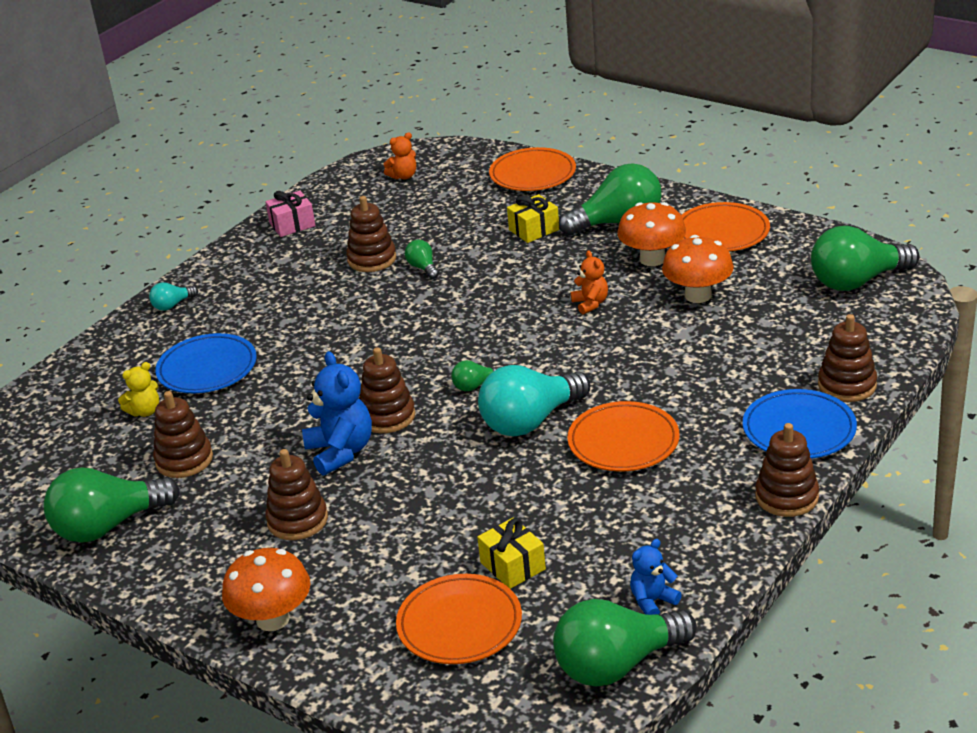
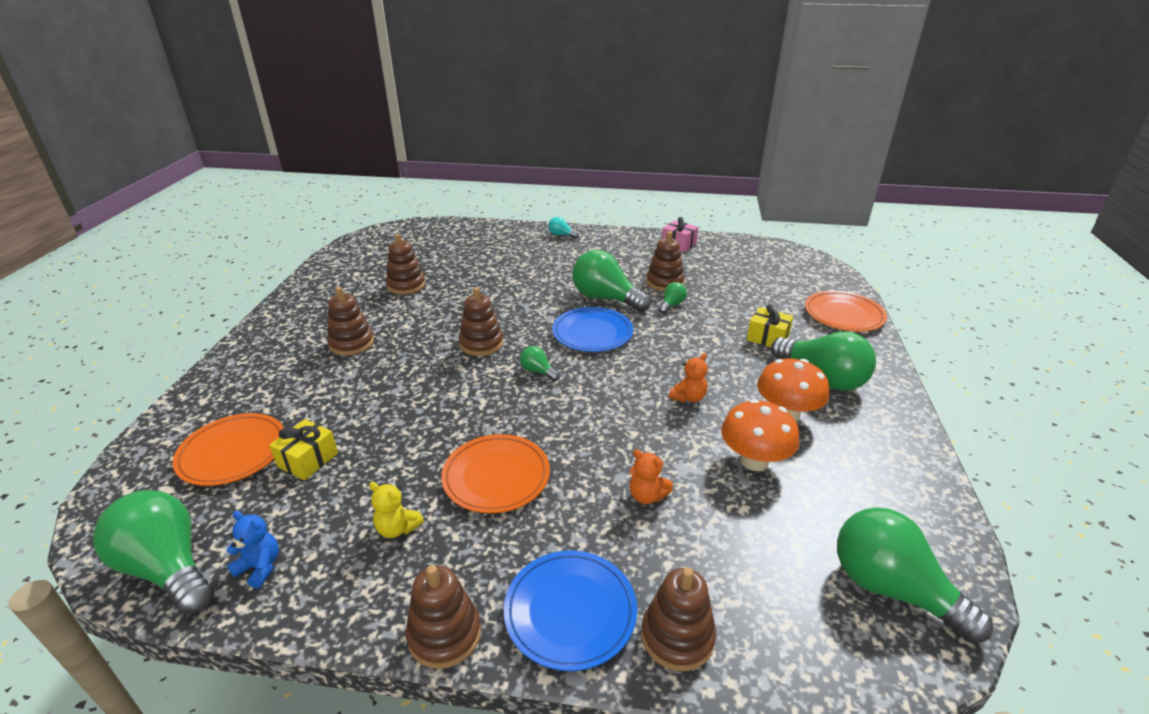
camera: 60 degrees right, 0 degrees up
green light bulb [44,468,180,543] -> green light bulb moved to [572,250,651,312]
yellow teddy bear [118,362,159,417] -> yellow teddy bear moved to [369,482,424,538]
blue plate [155,333,257,393] -> blue plate moved to [552,307,633,352]
orange mushroom [222,548,310,631] -> none
blue teddy bear [302,351,372,476] -> none
orange teddy bear [383,132,416,179] -> orange teddy bear moved to [630,449,673,504]
turquoise light bulb [478,365,590,436] -> none
orange plate [681,202,770,251] -> none

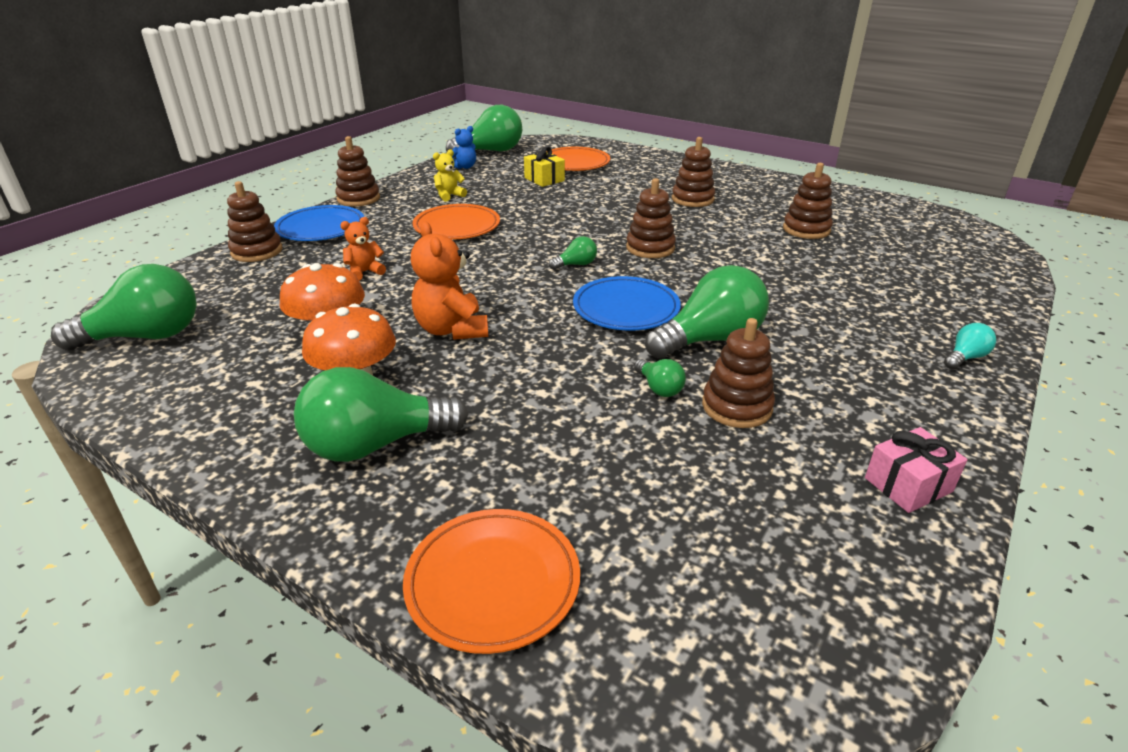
camera: 115 degrees right, 0 degrees up
orange teddy bear [669,353,708,403] -> orange teddy bear [411,222,488,340], size x1.74
yellow gift [747,304,793,347] -> none

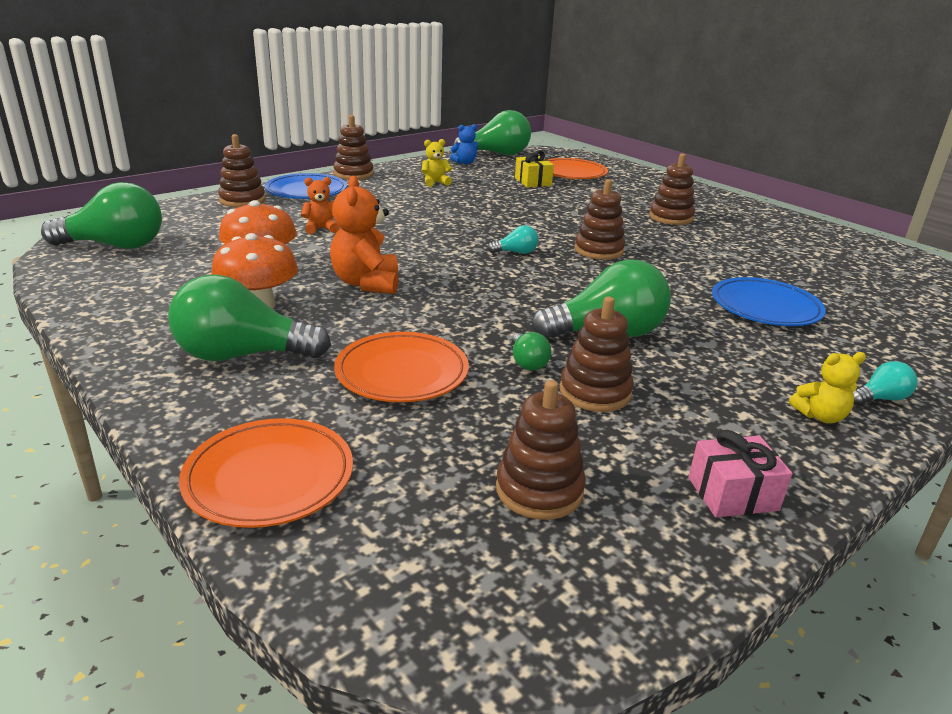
camera: 15 degrees right, 5 degrees down
orange plate [412,204,500,240] -> orange plate moved to [334,332,469,402]
green light bulb [549,236,597,270] -> turquoise light bulb [487,225,539,254]
blue plate [573,276,681,330] -> blue plate moved to [712,277,826,326]
brown stacking toy [783,163,833,239] -> brown stacking toy moved to [496,380,586,520]
none -> yellow teddy bear [789,352,866,423]

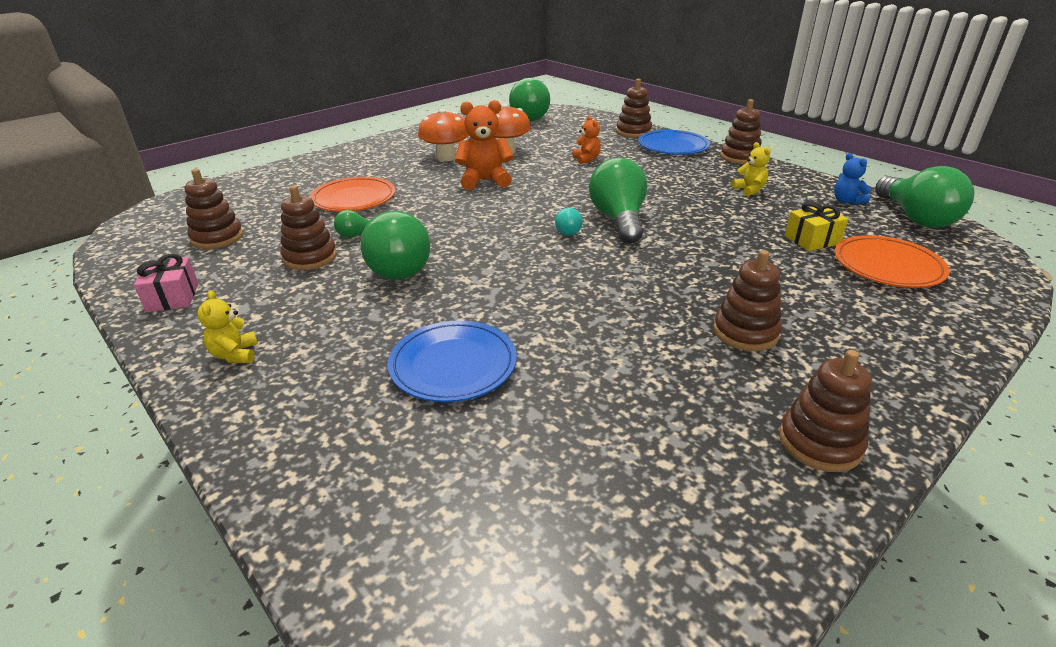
camera: 90 degrees right, 5 degrees up
green light bulb [168,274,331,361] -> green light bulb moved to [589,158,647,244]
orange plate [179,418,353,528] -> none
brown stacking toy [574,179,625,260] -> brown stacking toy moved to [779,350,871,472]
turquoise light bulb [853,361,918,405] -> none

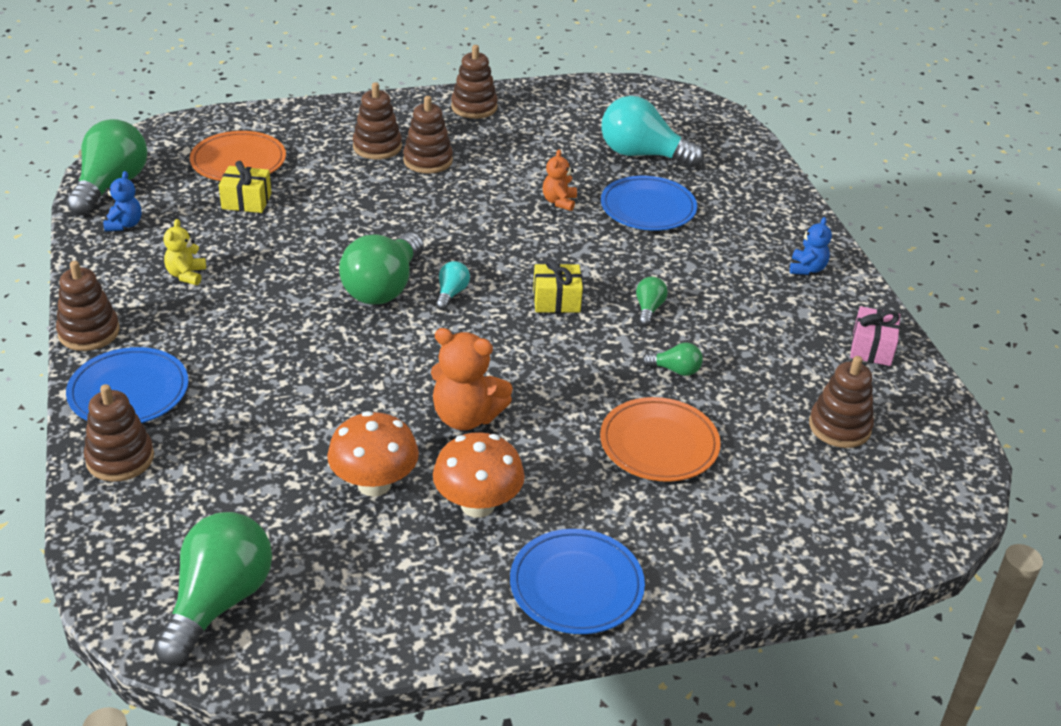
camera: 155 degrees left, 5 degrees up
yellow teddy bear [198,290,258,363] -> blue teddy bear [790,217,832,275]
brown stacking toy [281,186,337,270] -> brown stacking toy moved to [353,82,402,160]
green light bulb [361,211,430,280] -> green light bulb [636,277,668,326], size x0.46
orange teddy bear [573,116,601,164] -> orange teddy bear moved to [543,149,577,211]
none -> blue plate [510,529,645,634]
none -> yellow gift [533,258,583,313]
none -> turquoise light bulb [601,96,704,168]

